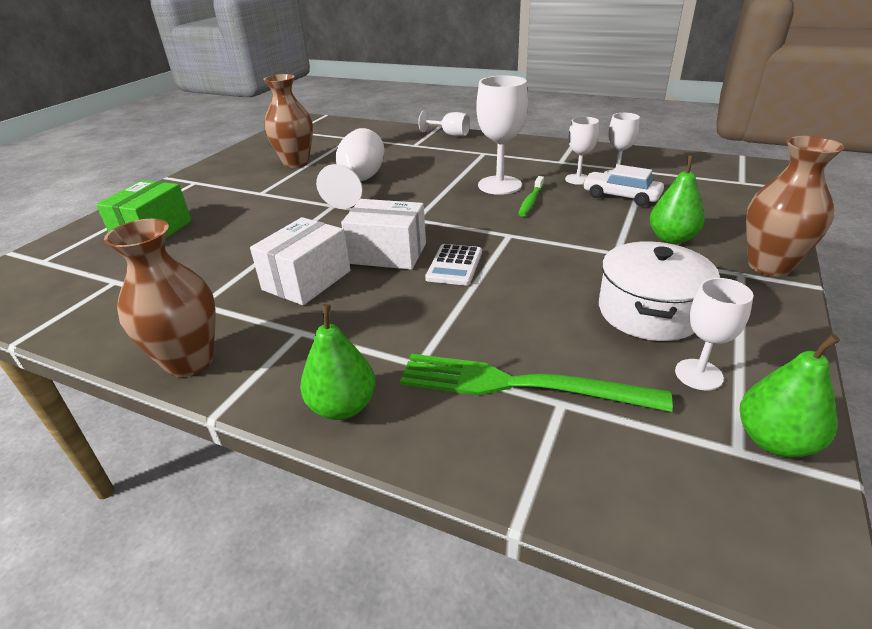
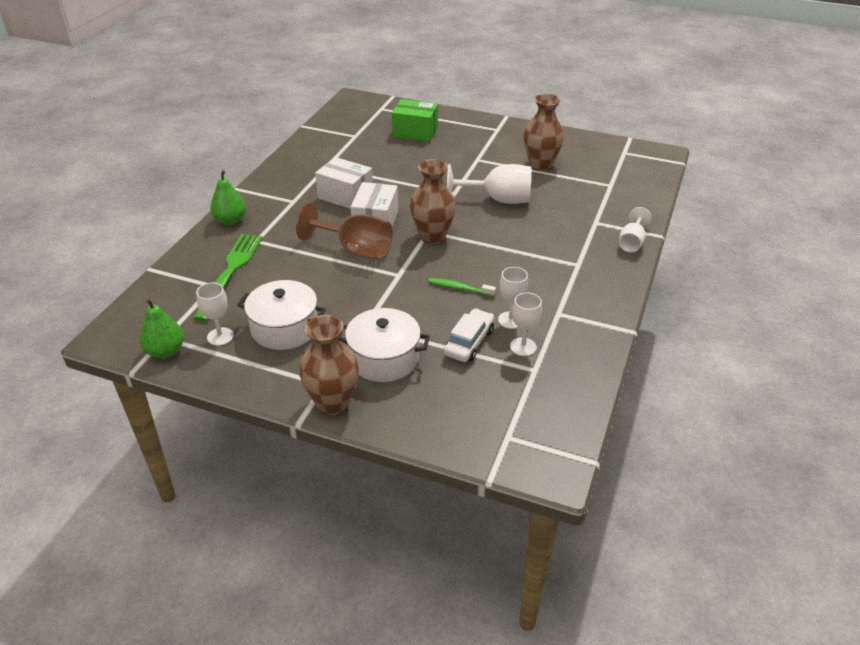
camera: 85 degrees right, 5 degrees up
brown vase [104,219,216,377] -> brown vase moved to [410,159,456,244]
white calculator [425,244,482,286] -> brown goblet [296,202,393,260]
white goblet [476,76,528,195] -> none
green pear [650,156,705,244] -> white pot [338,308,430,382]

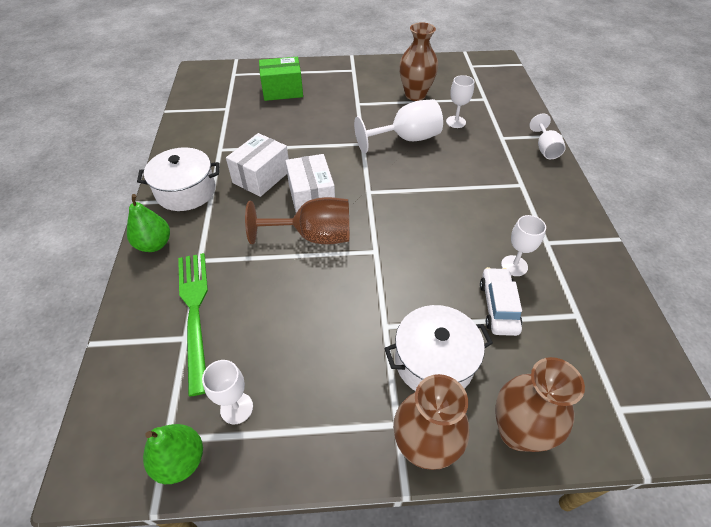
camera: 25 degrees left, 10 degrees up
white pot [237,280,326,350] -> white pot moved to [137,147,220,211]
white box [315,157,373,209] -> white box turned 60 degrees counterclockwise [226,133,289,197]
brown vase [410,159,456,244] -> brown vase moved to [495,357,585,452]
green toothbrush [428,278,496,297] -> none
white goblet [510,292,542,356] -> white goblet moved to [446,75,474,128]

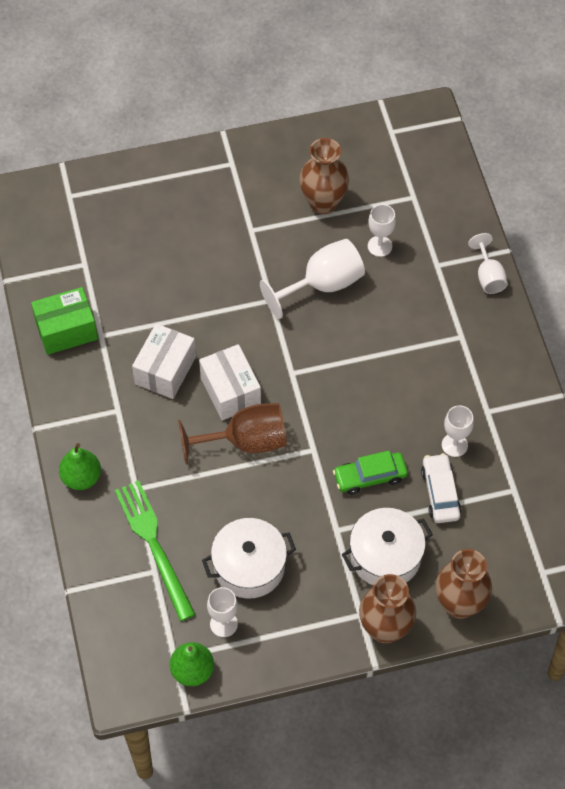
camera: 10 degrees left, 10 degrees up
white pot [137,147,220,211] -> white pot moved to [202,518,296,598]
green box [259,57,303,101] -> green box moved to [31,287,98,355]
none -> green car [333,451,408,495]

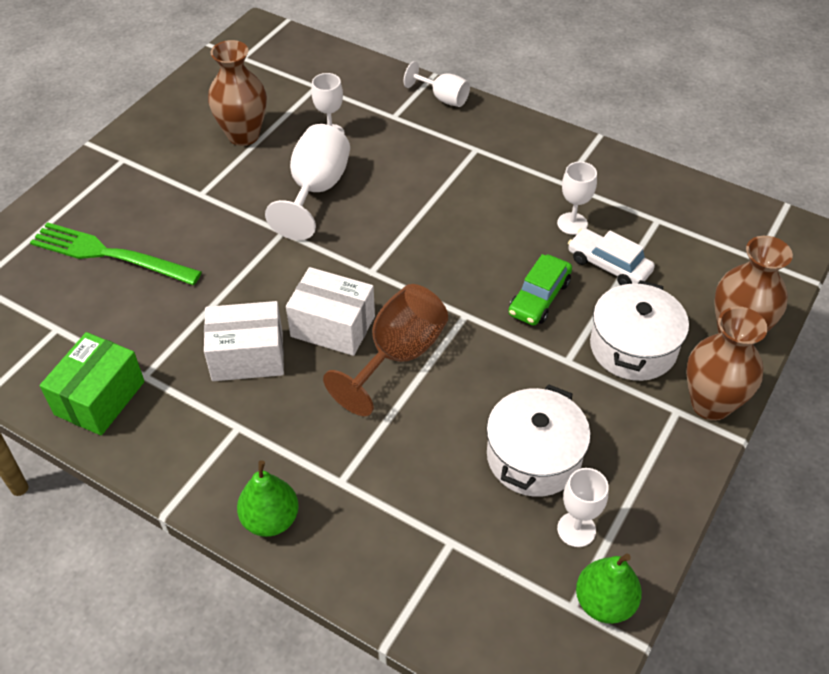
camera: 45 degrees left, 10 degrees down
green fork [115,481,195,621] -> green fork moved to [30,222,202,285]
white box [132,323,196,399] -> white box turned 75 degrees counterclockwise [204,301,284,381]

